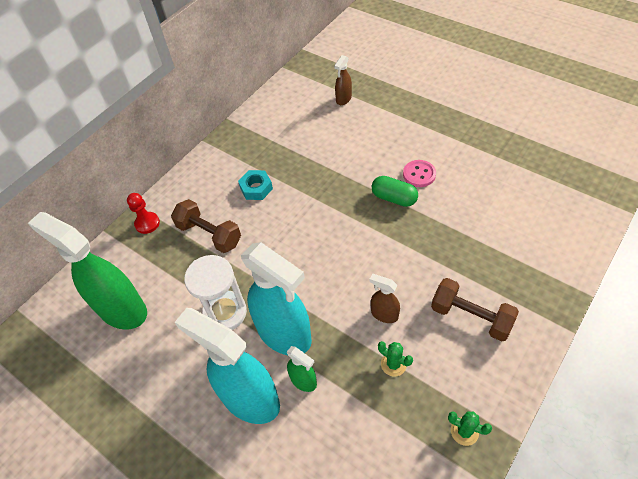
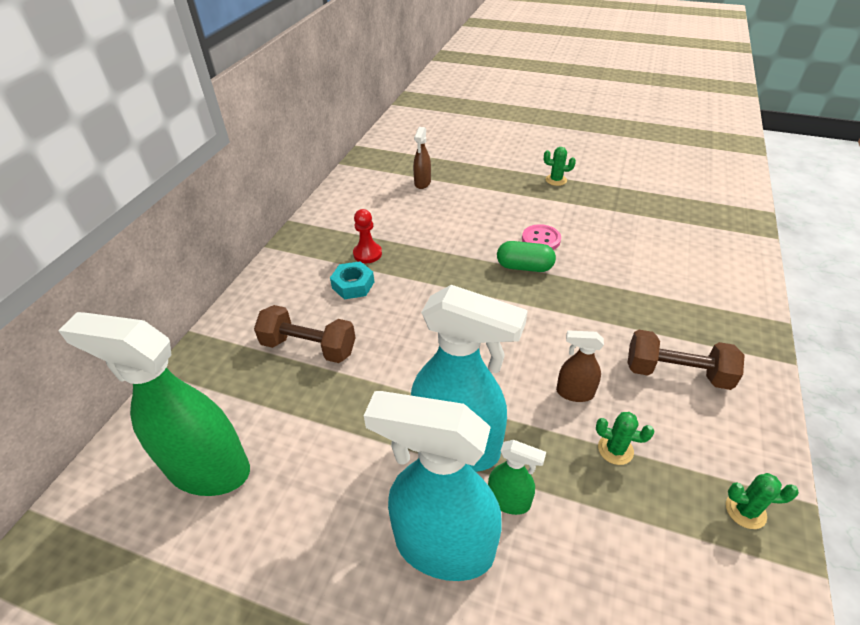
camera: 20 degrees left, 10 degrees down
red pawn [127,193,160,234] -> red pawn moved to [353,209,382,263]
white hourglass [184,255,247,330] -> none
none -> green cactus [544,147,576,186]

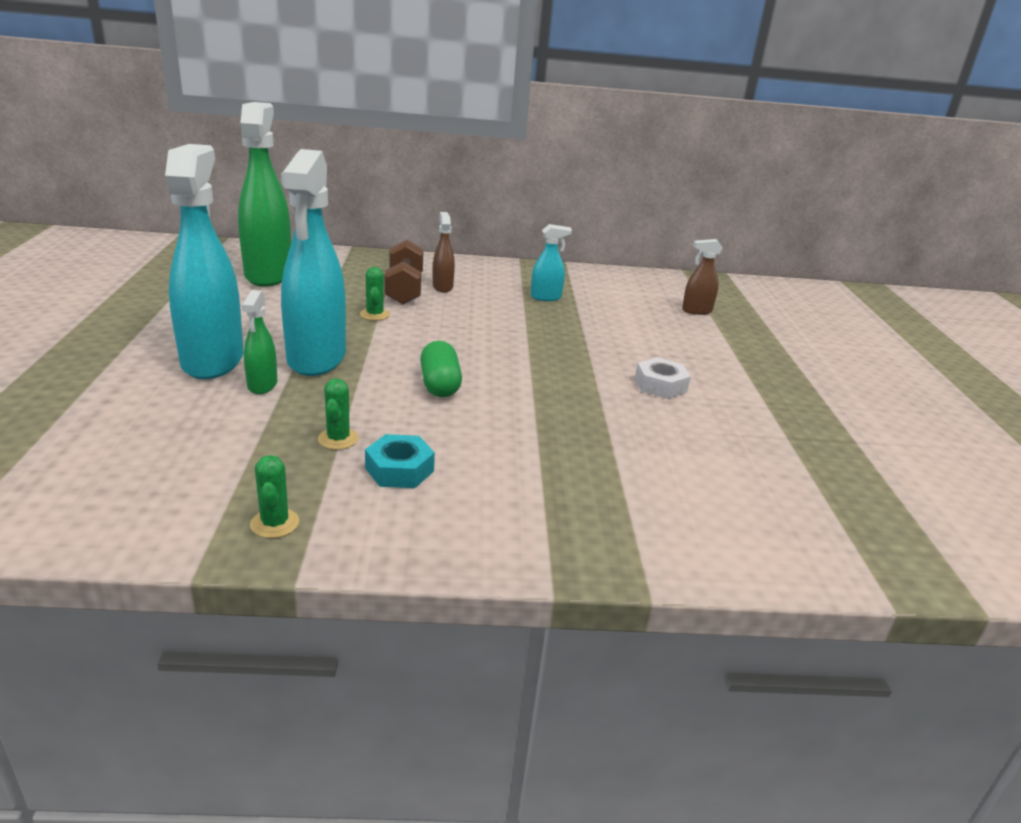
camera: 65 degrees right, 15 degrees down
turquoise nut [330,261,374,299] -> turquoise nut moved to [365,434,435,488]
red pawn [353,209,382,263] -> turquoise spray bottle [531,224,572,301]
green capsule [497,241,556,272] -> green capsule moved to [420,341,462,397]
pink button [522,224,561,250] -> white nut [635,357,691,399]
green cactus [544,147,576,186] -> green cactus moved to [360,267,390,321]
brown spray bottle [556,330,604,402] -> brown spray bottle moved to [433,212,455,292]
brown dumbbell [628,330,745,390] -> none

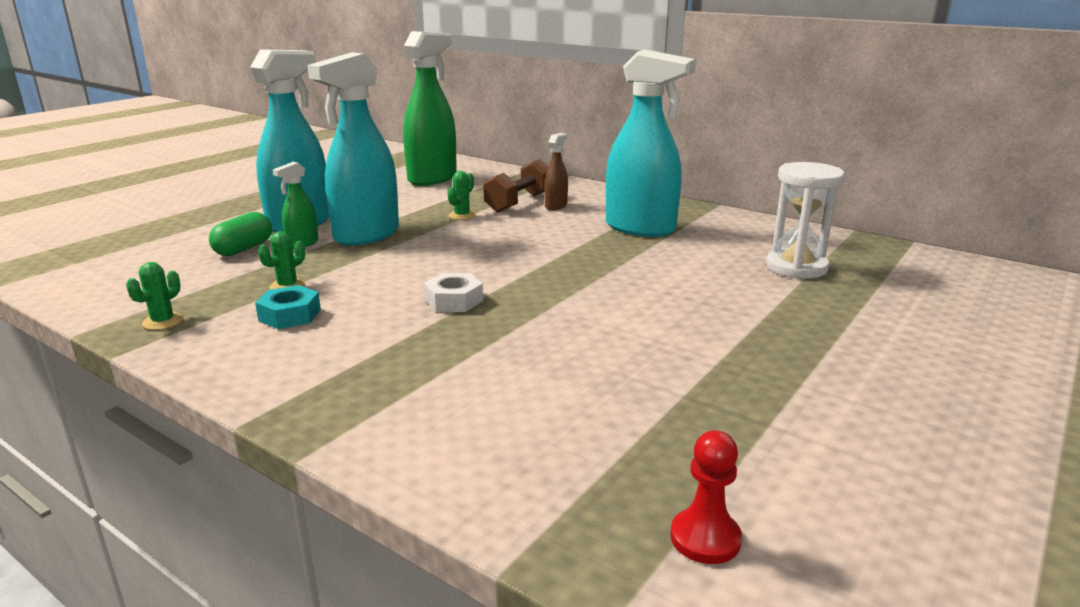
camera: 40 degrees right, 5 degrees down
green capsule [420,341,462,397] -> green capsule moved to [209,212,272,256]
turquoise spray bottle [531,224,572,301] -> turquoise spray bottle [606,49,696,237], size x2.18
white nut [635,357,691,399] -> white nut moved to [424,273,483,312]
brown spray bottle [682,239,723,315] -> white hourglass [766,162,845,279]
none -> red pawn [670,430,742,564]

